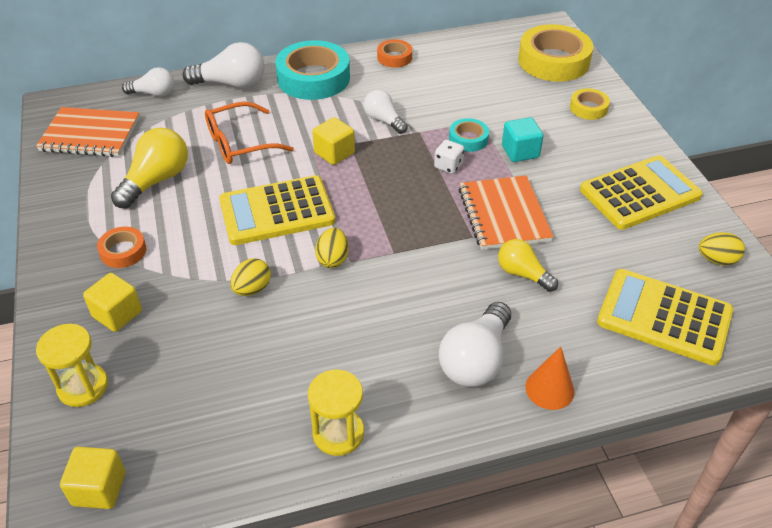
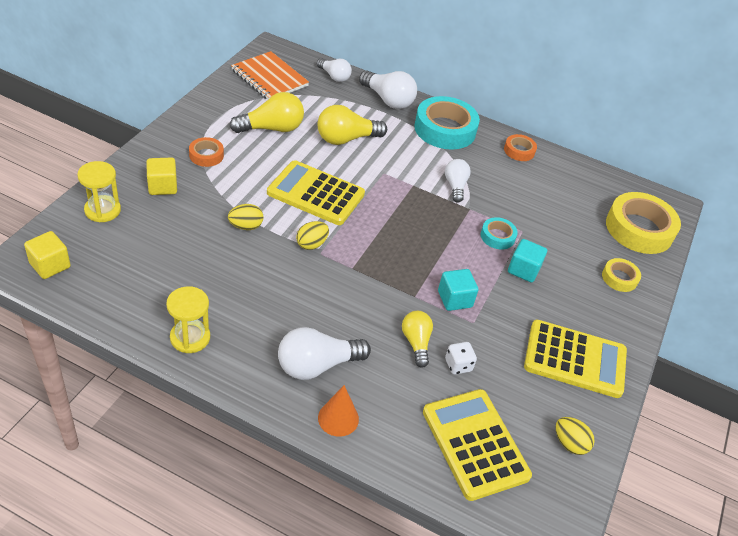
camera: 35 degrees right, 0 degrees up
orange glasses [205,101,294,164] -> yellow light bulb [318,105,387,145]
yellow cube [312,117,355,165] -> none
white dice [434,140,464,174] -> white dice moved to [445,342,477,375]
orange notebook [459,175,554,250] -> turquoise cube [438,269,478,311]

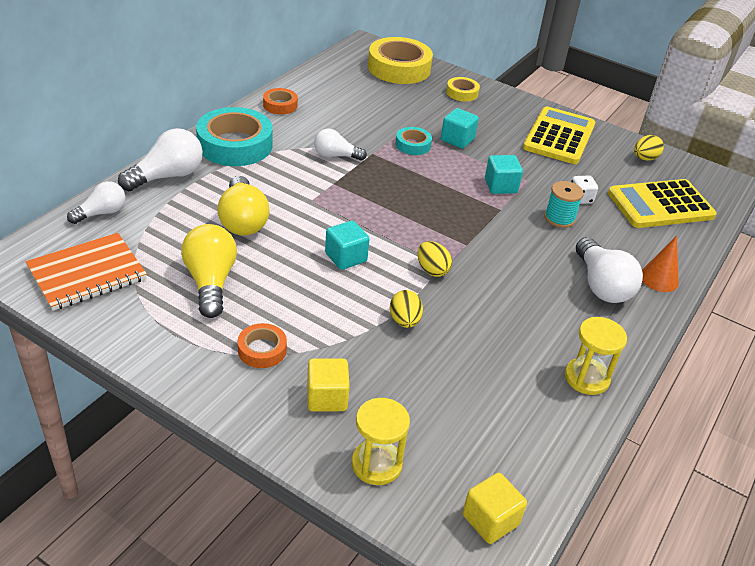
camera: 80 degrees left, 5 degrees down
yellow calculator [267,160,365,225] -> turquoise cube [325,220,369,270]
yellow light bulb [402,311,433,368] -> turquoise spool [544,181,584,228]

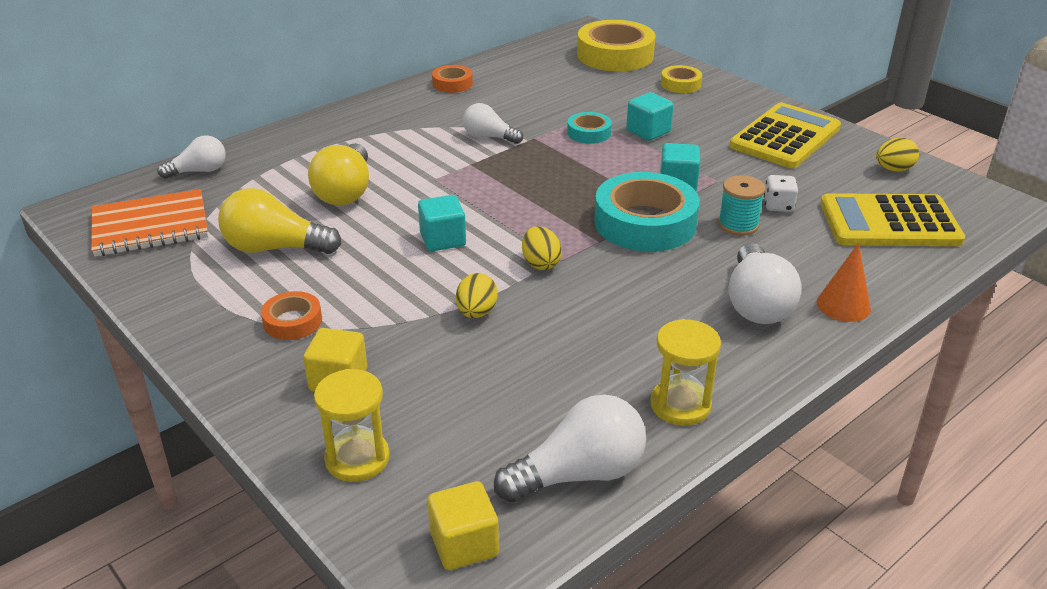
camera: 20 degrees right, 5 degrees down
white light bulb [118,128,203,191] -> white light bulb moved to [494,394,646,502]
yellow light bulb [181,224,237,318] -> yellow light bulb turned 90 degrees counterclockwise [218,188,342,254]
turquoise tape [196,107,272,166] -> turquoise tape moved to [594,172,700,252]

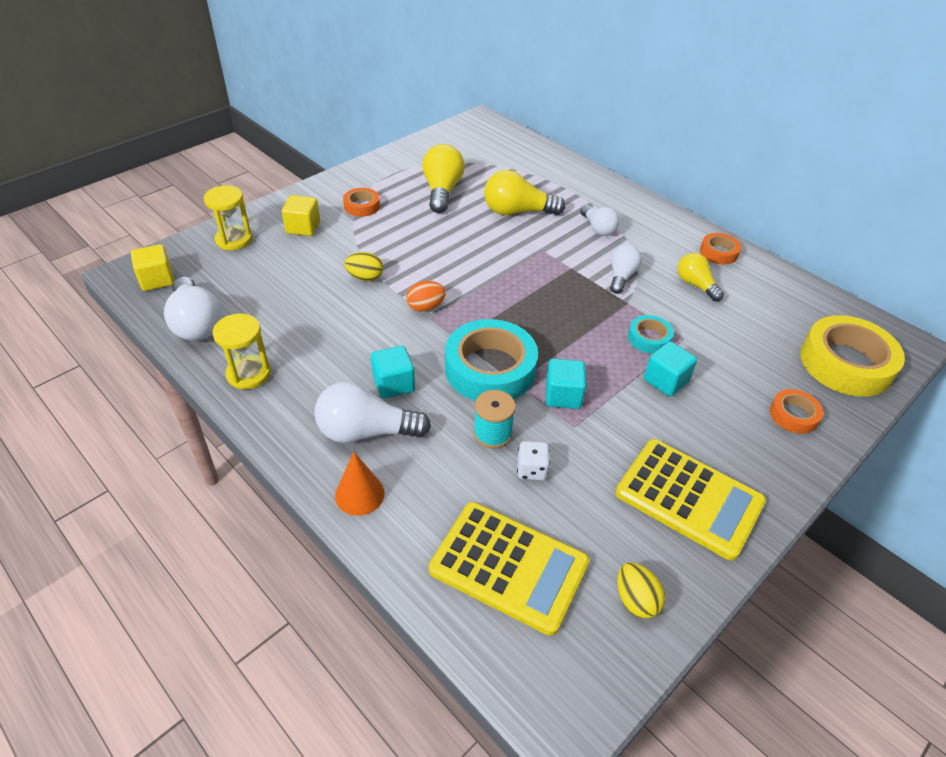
camera: 85 degrees right, 10 degrees up
orange notebook [91,189,208,256] -> none
white light bulb [157,135,226,179] -> white light bulb moved to [580,205,620,236]
turquoise cube [418,195,466,251] -> turquoise cube moved to [371,346,415,399]
yellow egg [522,226,562,270] -> orange egg [406,281,446,312]
yellow tape [661,65,702,93] -> orange tape [770,389,823,434]
yellow calculator [820,193,965,246] -> yellow calculator turned 120 degrees clockwise [429,502,589,636]
none -> yellow light bulb [677,253,724,301]

